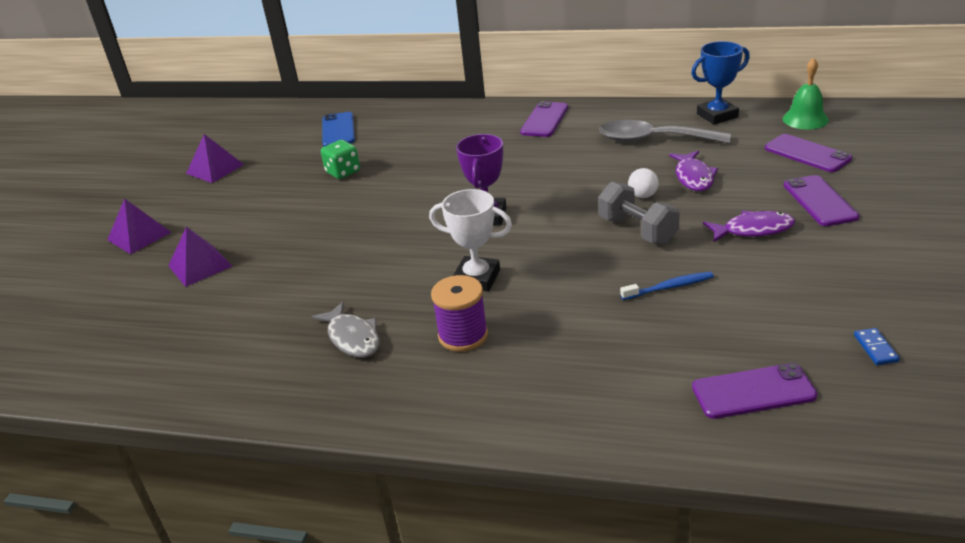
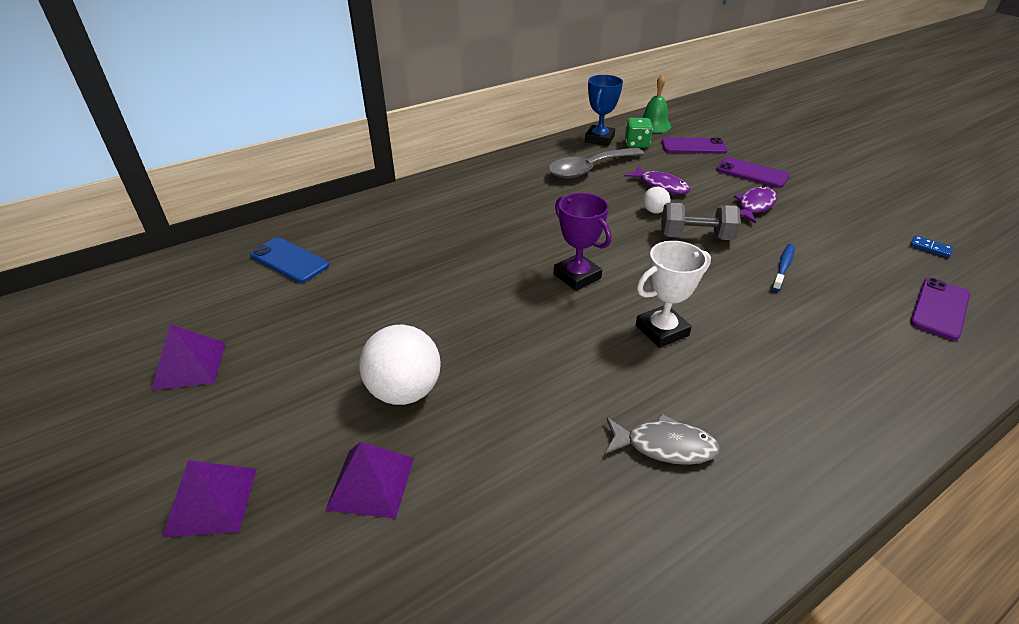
camera: 50 degrees left, 5 degrees up
green dice [321,140,360,179] -> green dice moved to [625,118,653,148]
purple spool [431,275,488,352] -> none
purple phone [520,101,568,137] -> none
none -> white ball [359,325,441,405]

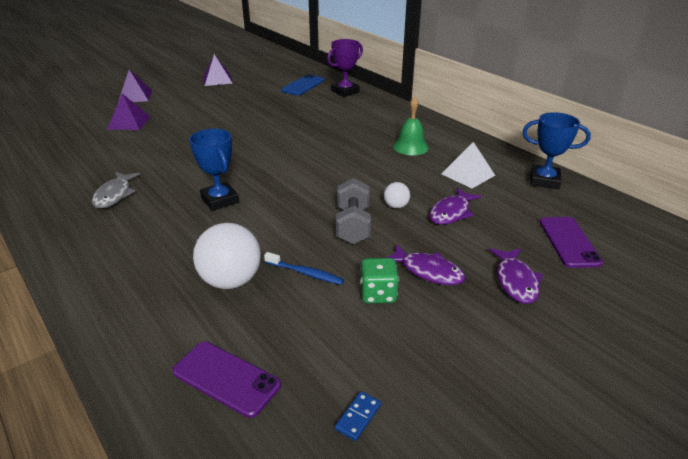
camera: 85 degrees right, 5 degrees down
white ball [359,325,441,405] -> white ball moved to [193,223,261,289]
grey spoon [549,147,644,179] -> white pyramid [442,142,495,188]
purple trophy [553,193,611,291] -> purple trophy moved to [327,39,363,97]
green dice [625,118,653,148] -> green dice moved to [360,258,399,303]
white trophy [636,241,711,348] -> blue trophy [189,129,239,211]
green bell [642,75,671,133] -> green bell moved to [393,97,429,155]
purple phone [717,157,790,188] -> purple fish [489,248,543,304]

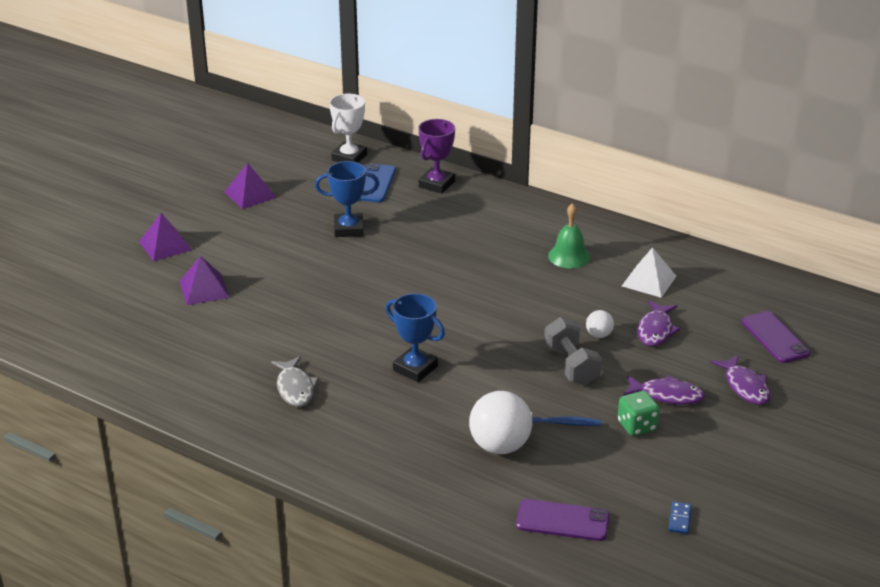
camera: 20 degrees left, 0 degrees up
blue trophy [522,112,591,189] -> blue trophy moved to [315,161,379,237]
none -> white trophy [329,93,367,163]

